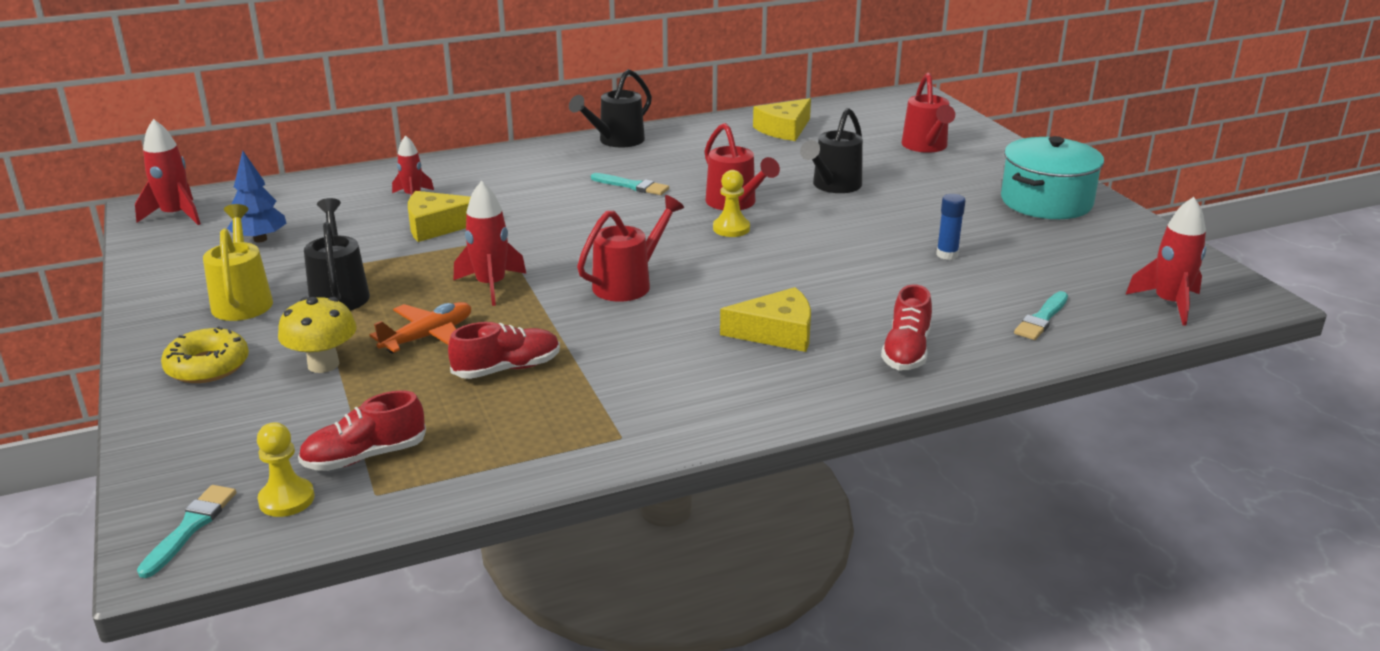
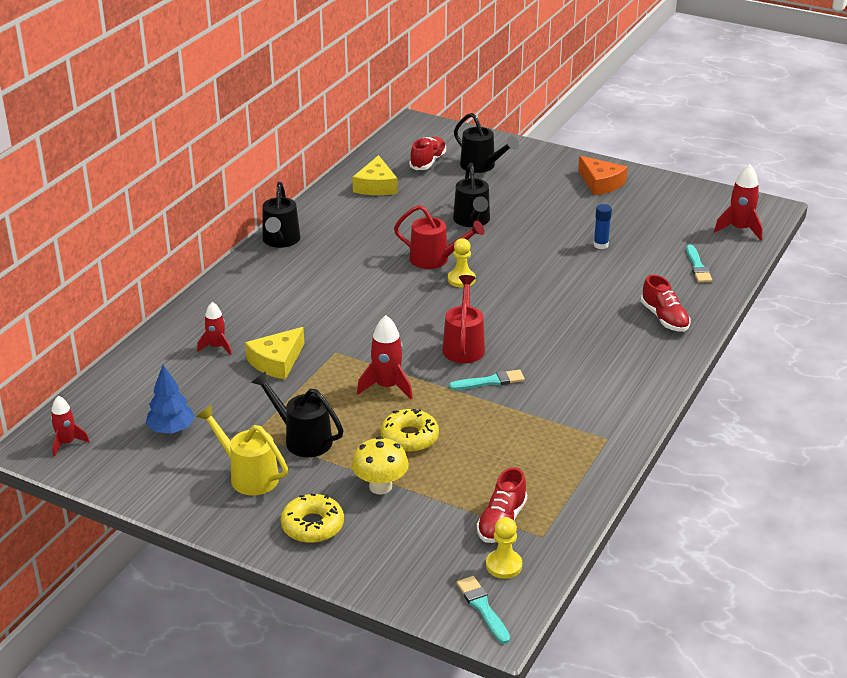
camera: 40 degrees left, 5 degrees up
red rocket [135,119,201,225] -> red rocket [51,396,90,456], size x0.66
orange plane [370,302,471,353] -> yellow donut [380,409,439,452]
red shoe [448,322,560,379] -> red shoe moved to [409,137,446,170]
turquoise brush [591,173,669,195] -> turquoise brush moved to [449,370,525,390]
yellow cheese [720,287,811,352] -> none
red watering can [901,73,955,153] -> black watering can [454,113,519,173]
turquoise pot [1001,136,1104,219] -> orange cheese [578,156,628,195]

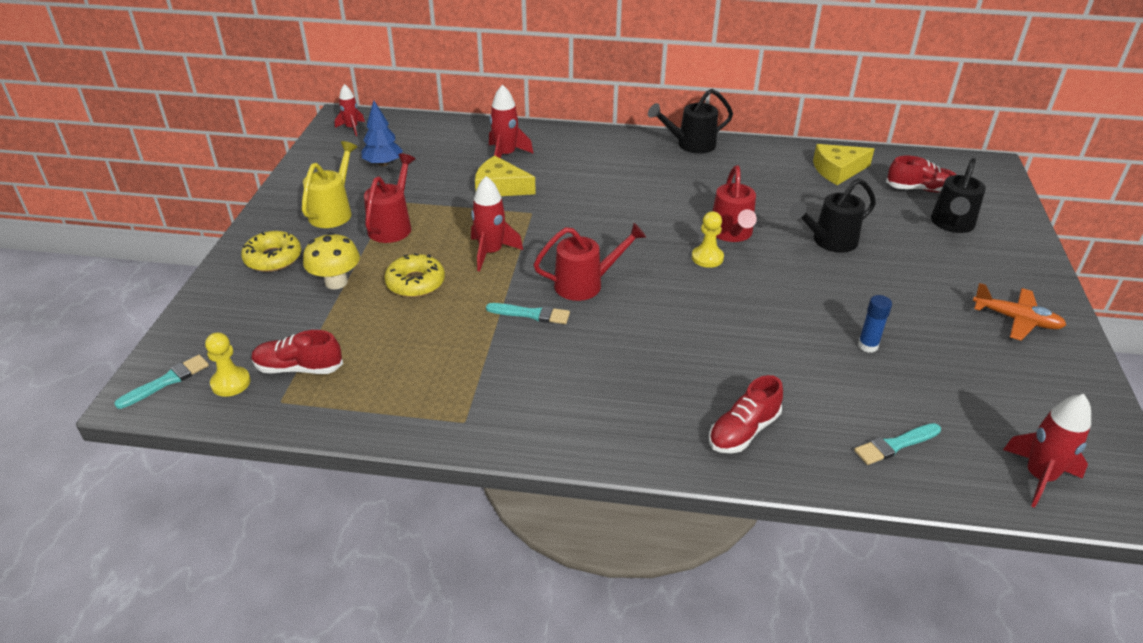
camera: 70 degrees right, 5 degrees up
red rocket [197,302,232,355] -> red rocket [489,84,533,158], size x1.53
black watering can [251,371,344,457] -> red watering can [364,153,415,243]
turquoise brush [449,370,525,390] -> turquoise brush turned 45 degrees counterclockwise [486,303,570,324]
orange cheese [578,156,628,195] -> orange plane [973,283,1066,341]

